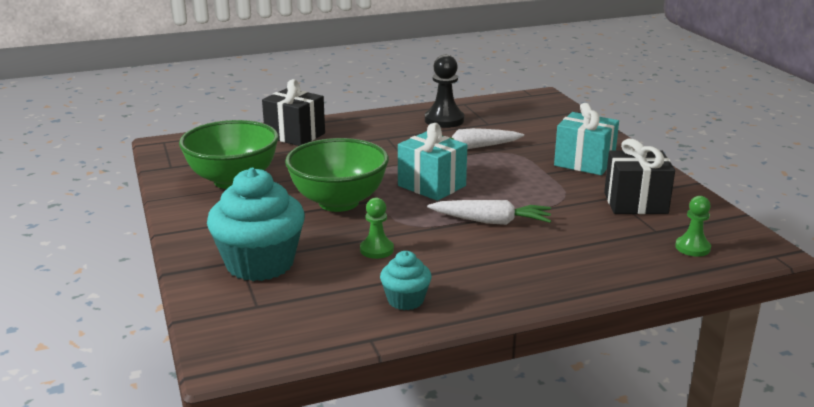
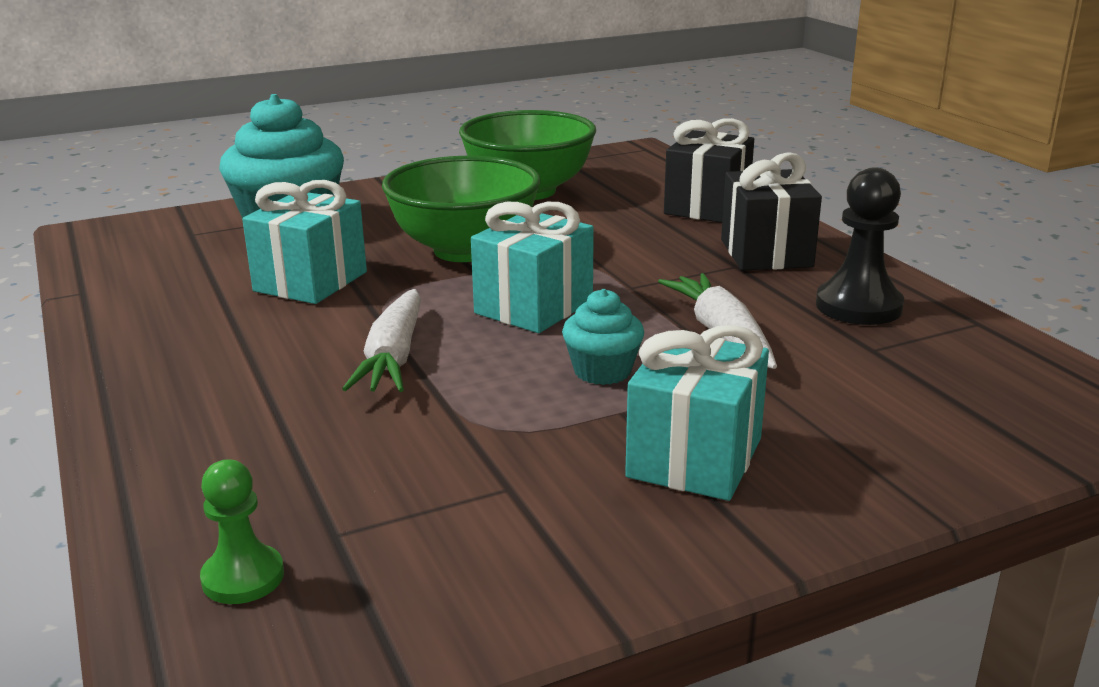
camera: 85 degrees right, 0 degrees up
green pawn [360,198,394,259] -> turquoise gift [242,180,367,304]
turquoise cupcake [380,251,432,310] -> turquoise cupcake moved to [562,289,644,385]
black gift [604,139,675,214] -> black gift moved to [721,152,822,271]

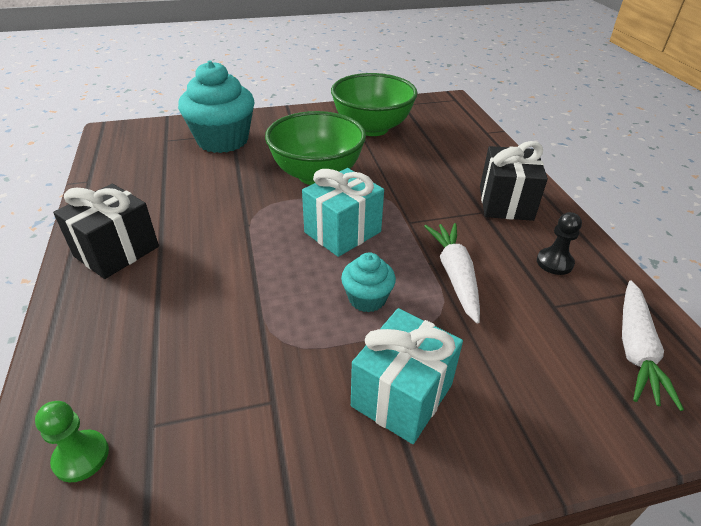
camera: 10 degrees right, 15 degrees up
turquoise gift [242,180,367,304] -> none
white carrot [342,289,421,392] -> white carrot moved to [622,281,684,411]
black gift [664,118,754,223] -> black gift moved to [53,184,159,279]
black pawn [816,167,904,325] -> black pawn [537,212,582,275], size x0.63

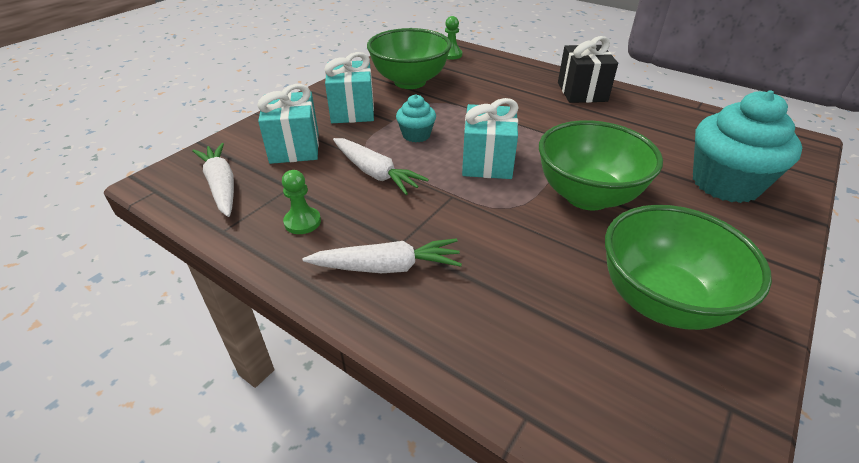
camera: 140 degrees right, 0 degrees up
black gift [480,141,548,221] -> white carrot [303,238,462,273]
black pawn [537,212,582,275] -> green pawn [282,170,321,234]
none -> turquoise gift [257,84,319,164]
none -> green bowl [367,28,451,89]

